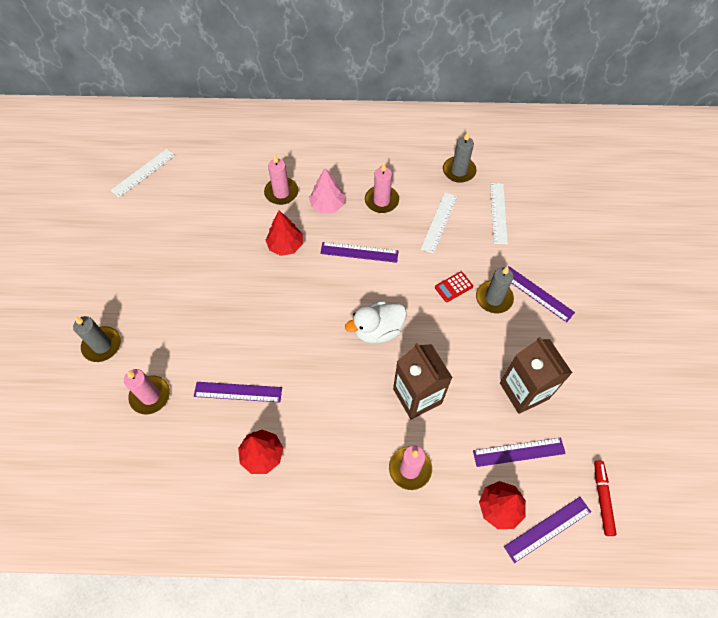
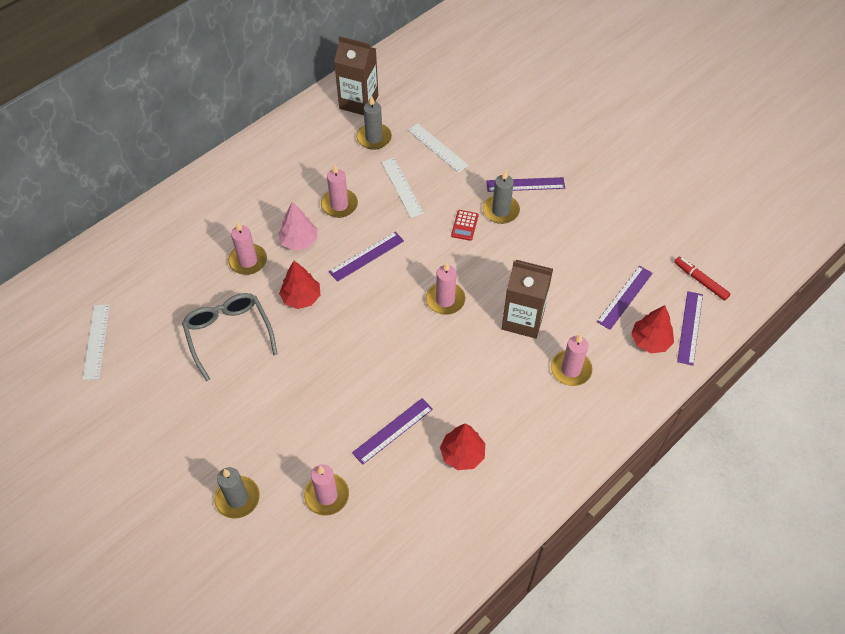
camera: 45 degrees left, 5 degrees down
white duck [345,301,407,344] -> pink candle [426,262,465,315]
brown carton [500,337,572,414] -> brown carton moved to [334,36,378,115]
none -> grey glasses [182,293,277,381]

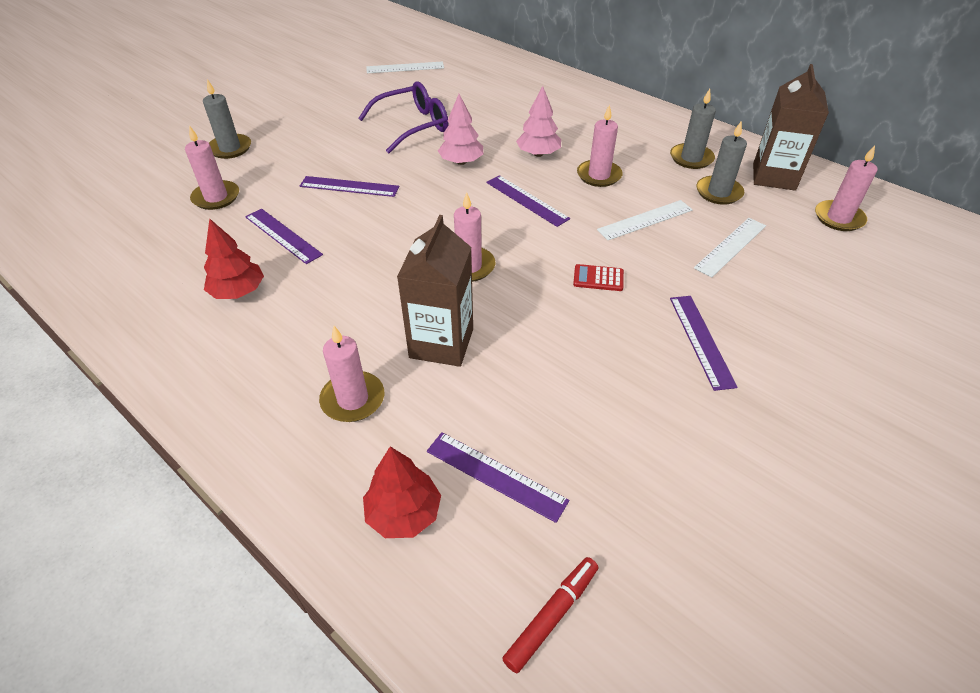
camera: 85 degrees right, 10 degrees down
grey glasses [182,293,277,381] -> purple glasses [358,81,448,153]
pink candle [228,222,267,275] -> pink candle moved to [815,145,878,231]
red tree [279,261,320,309] -> pink tree [438,94,483,165]
grey candle [483,170,520,224] -> grey candle moved to [670,89,716,169]
purple ruler [677,291,703,366] -> purple ruler moved to [300,176,399,197]

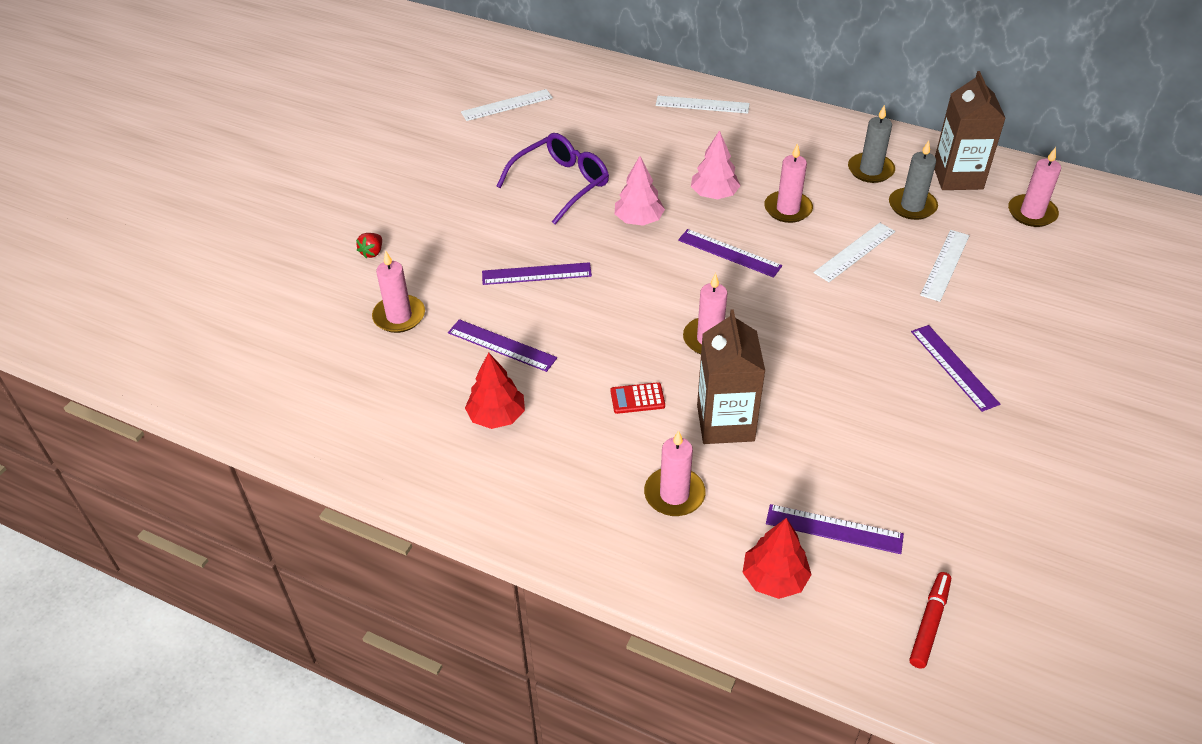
camera: 15 degrees left, 0 degrees up
grey candle [203,79,251,159] -> red strawberry [356,233,382,258]
red calculator [573,264,624,291] -> red calculator moved to [611,382,665,414]
none -> white ruler [656,96,750,114]

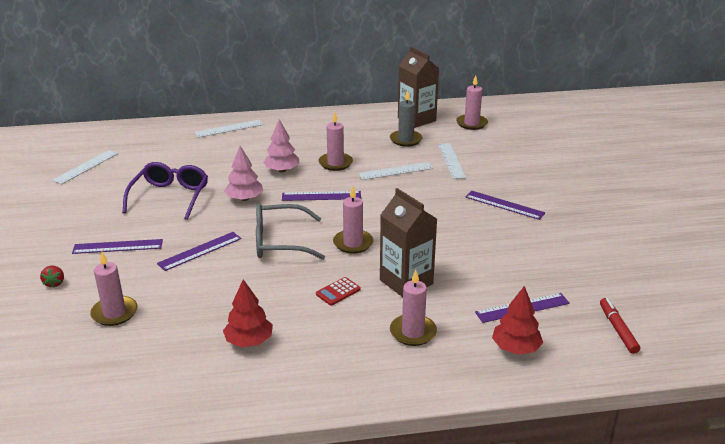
camera: 35 degrees left, 15 degrees down
purple ruler [448,319,557,372] -> purple ruler moved to [72,239,163,254]
white ruler [813,223,895,282] -> white ruler turned 60 degrees clockwise [358,162,433,180]
grey candle [848,105,895,183] -> none
none -> grey glasses [256,204,325,260]

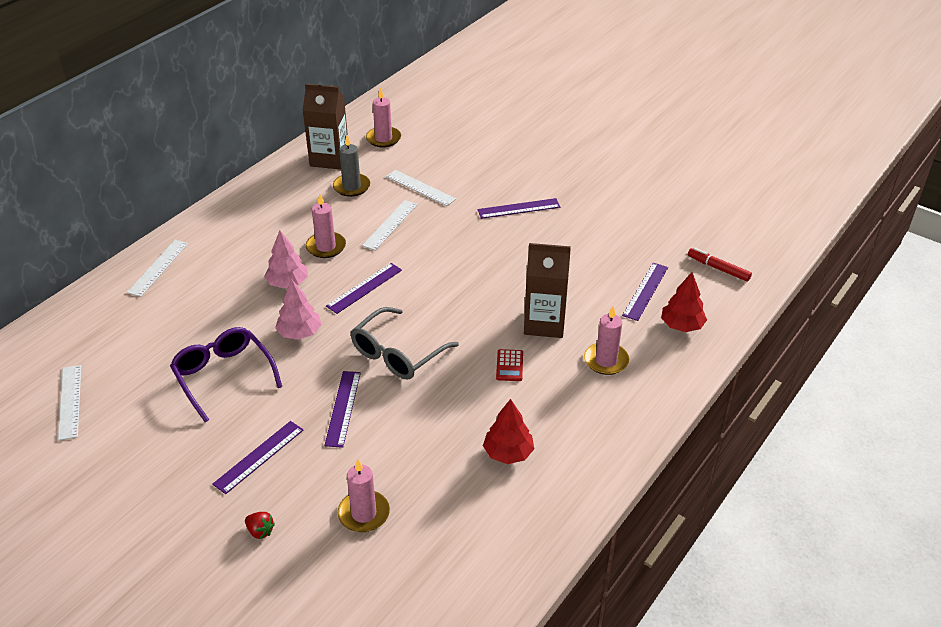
camera: 45 degrees left, 10 degrees up
pink candle [333,186,373,254] -> none

